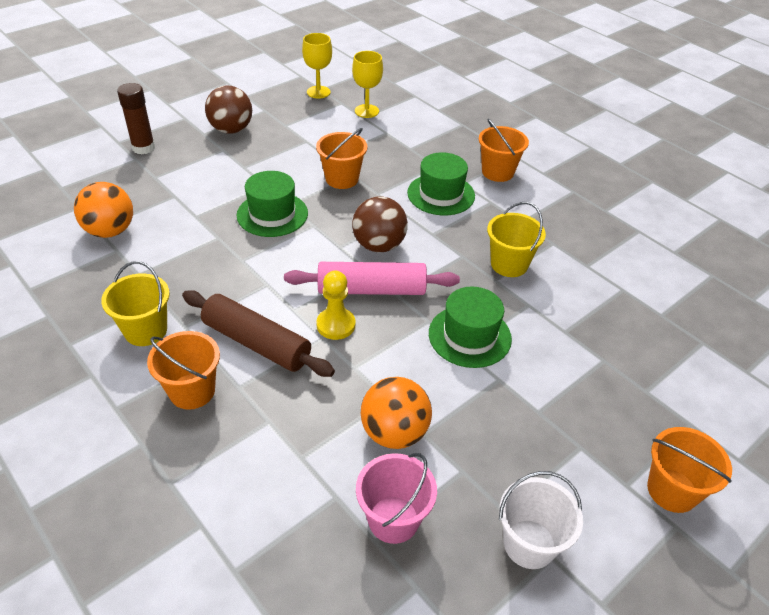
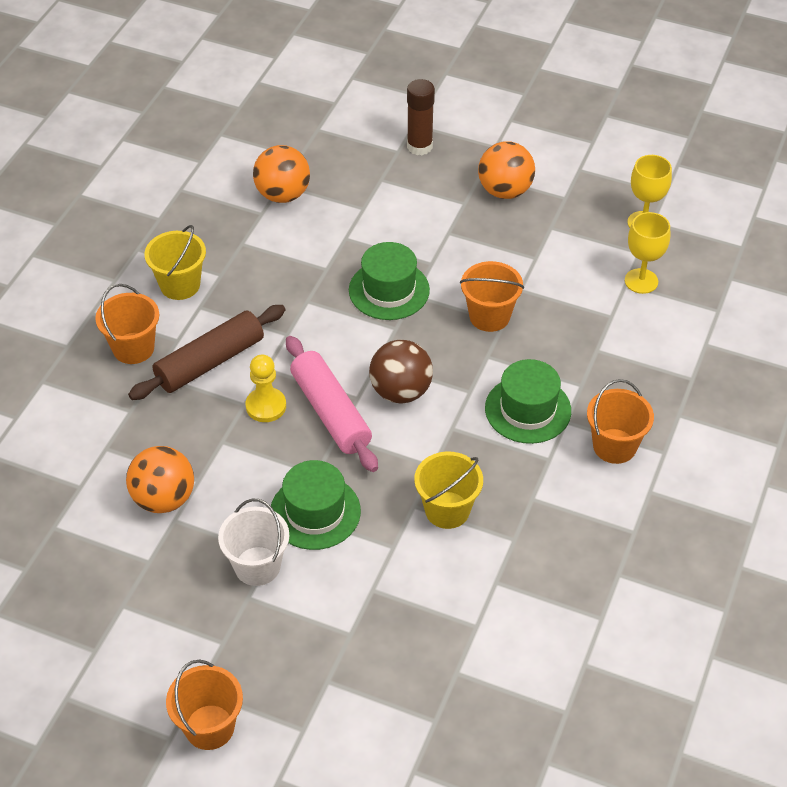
camera: 65 degrees right, 5 degrees up
brown rolling pin [182,290,335,377] -> brown rolling pin turned 45 degrees clockwise [128,305,285,400]
brown ball [205,86,252,134] -> orange ball [478,141,535,199]
pink bucket [356,453,437,544] -> none
white bucket [499,471,583,569] -> white bucket moved to [218,499,289,586]

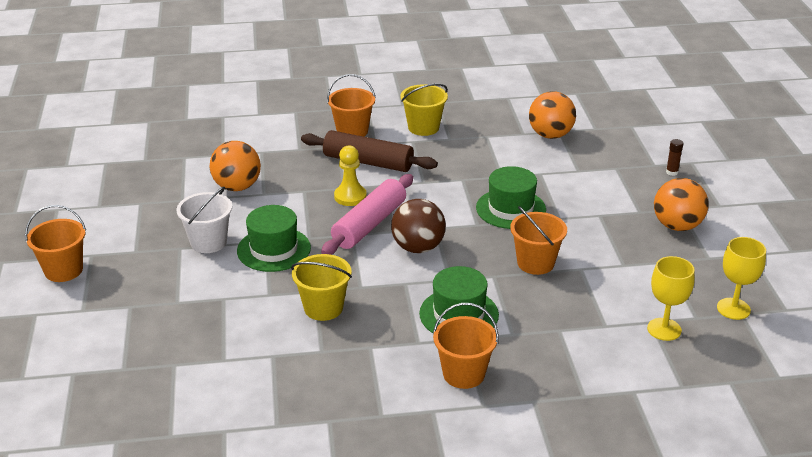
camera: 60 degrees right, 15 degrees down
brown glue stick [407,79,435,155] -> brown glue stick [666,139,683,176], size x0.53

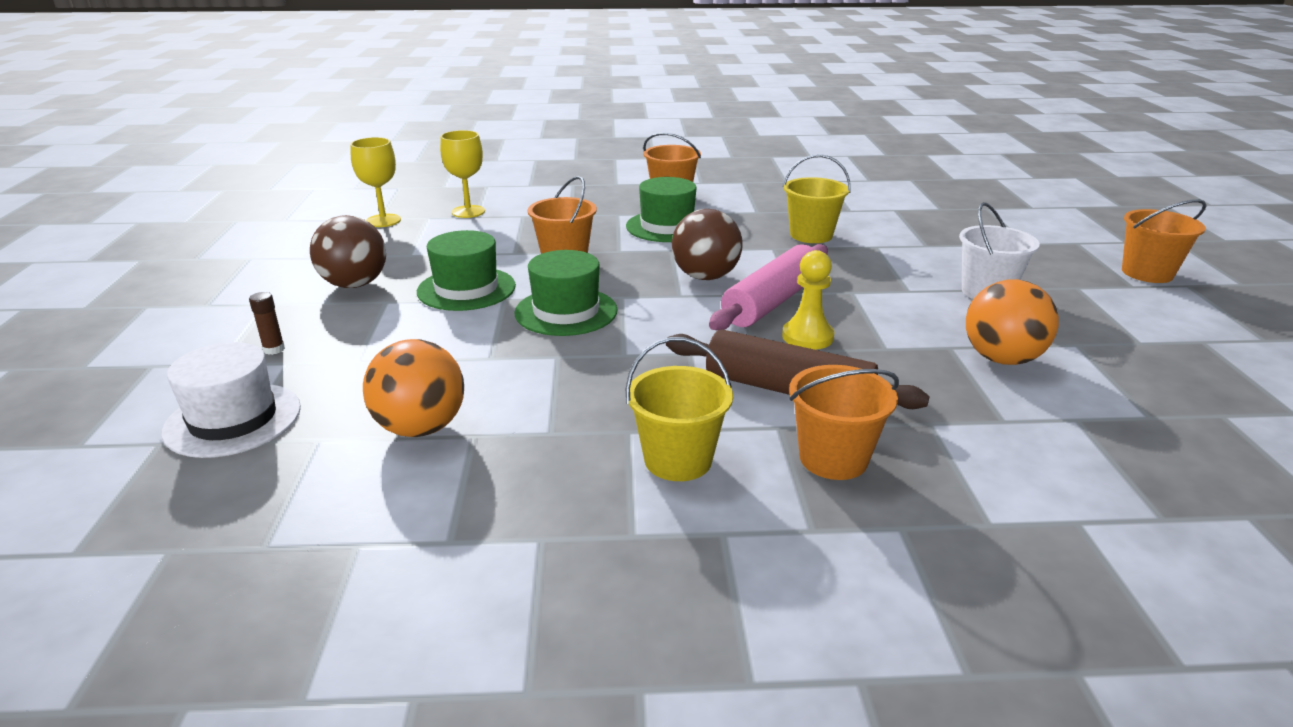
camera: 175 degrees left, 5 degrees down
green hat [237,205,311,272] -> green hat moved to [417,230,516,311]
orange ball [654,178,709,231] -> brown ball [310,215,386,288]
none -> white hat [162,342,301,458]

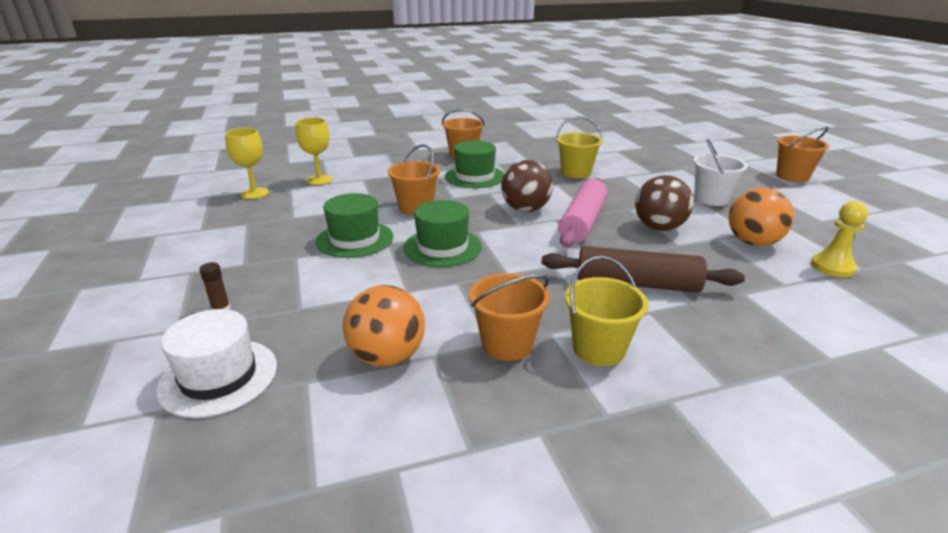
camera: 15 degrees left, 0 degrees up
brown ball [310,215,386,288] -> brown ball moved to [635,175,693,231]
yellow pawn [782,250,834,350] -> yellow pawn moved to [811,201,868,278]
orange bucket [789,365,899,480] -> orange bucket moved to [469,273,550,361]

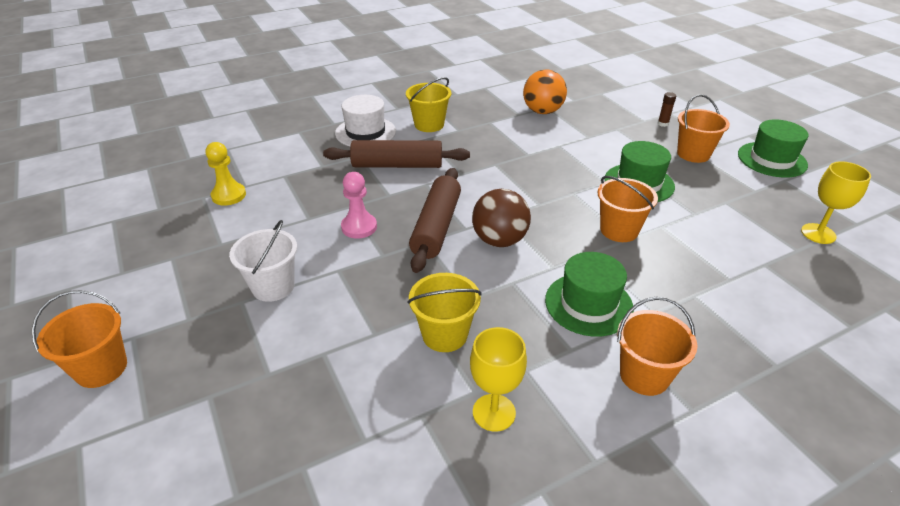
camera: 170 degrees right, 10 degrees up
white hat [156,309,277,418] -> white hat moved to [335,95,396,146]
yellow goblet [296,118,333,185] -> yellow goblet moved to [470,327,527,431]
green hat [403,200,482,267] -> green hat moved to [738,120,809,178]
orange bucket [469,273,550,361] -> orange bucket moved to [677,94,730,163]
pink rolling pin [558,178,607,247] -> brown rolling pin [409,168,461,273]
brown ball [635,175,693,231] -> pink pawn [341,172,377,239]
orange ball [729,188,794,246] -> none

